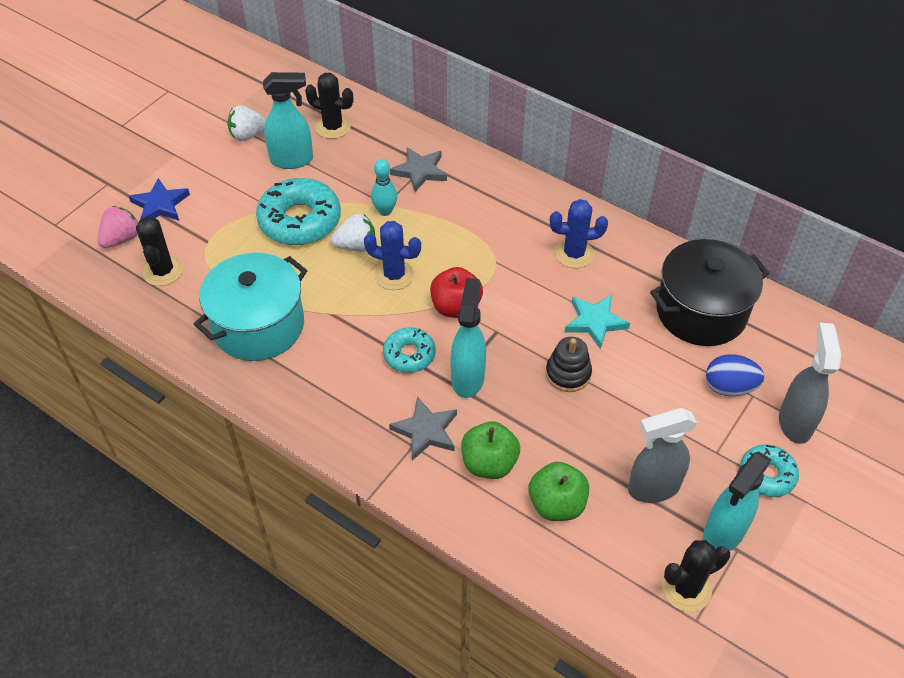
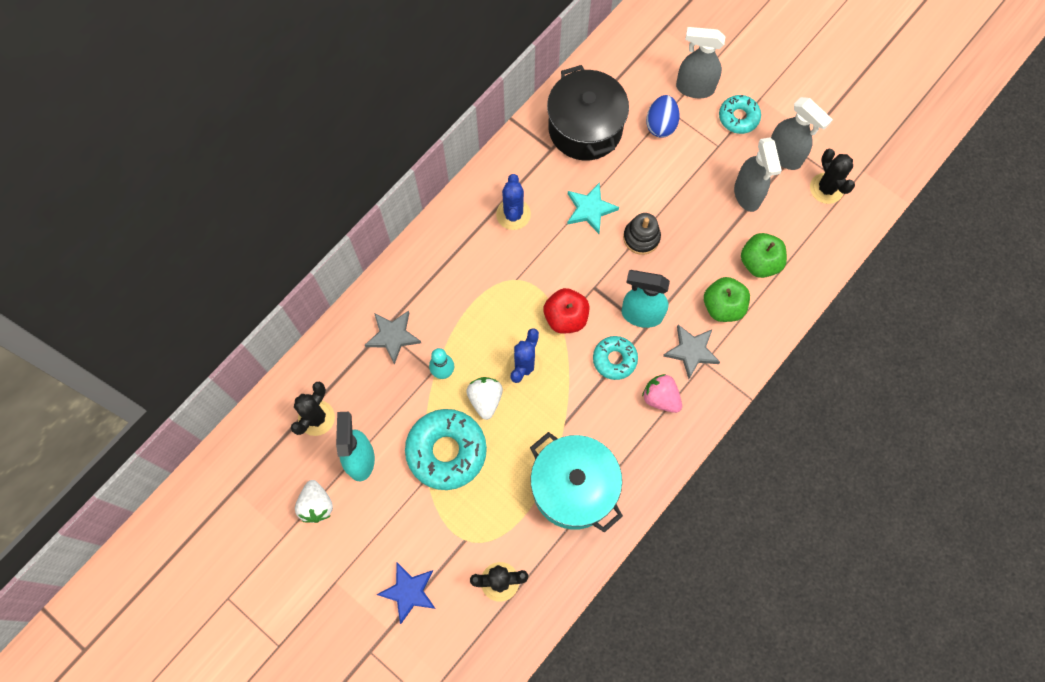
camera: 85 degrees left, 20 degrees up
pink strawberry [98,206,138,248] -> pink strawberry moved to [642,374,682,413]
turquoise spray bottle [703,452,772,551] -> grey spray bottle [771,97,833,170]

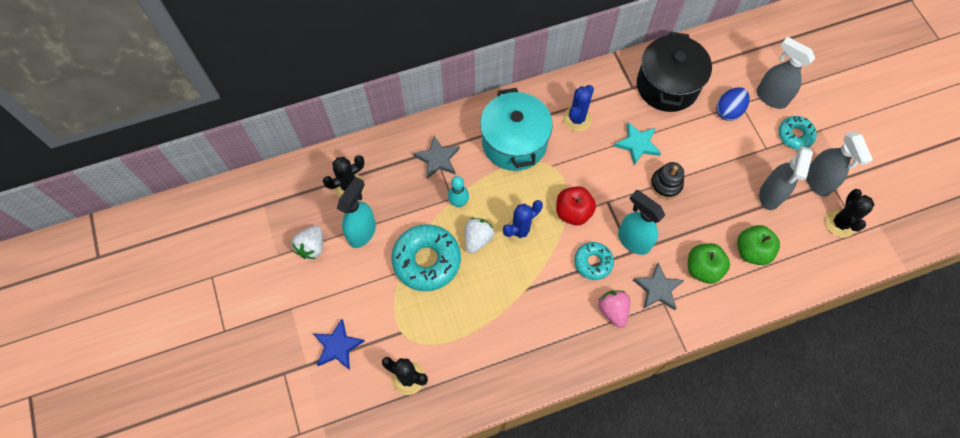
camera: 30 degrees right, 5 degrees down
turquoise pot [530,432,623,533] -> turquoise pot moved to [480,88,553,171]

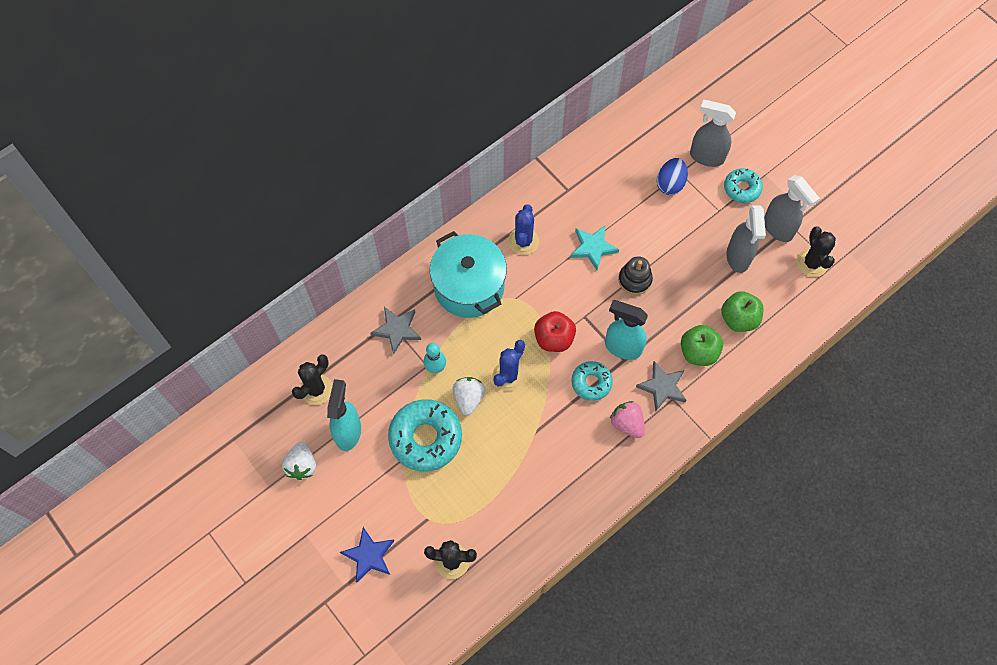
camera: 20 degrees left, 0 degrees up
black pot [637,32,712,112] -> none

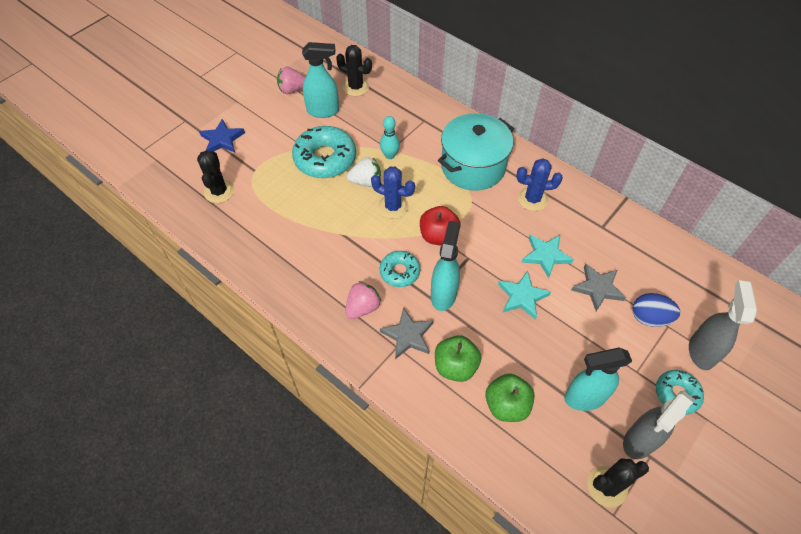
camera: 80 degrees right, 10 degrees down
white strawberry [282,441,316,480] -> pink strawberry [277,67,305,94]
grey star [371,307,421,354] -> grey star moved to [572,263,626,311]
black stacking toy [618,256,653,295] -> turquoise star [498,271,551,320]
grey spray bottle [726,205,766,273] -> turquoise spray bottle [564,347,632,411]

